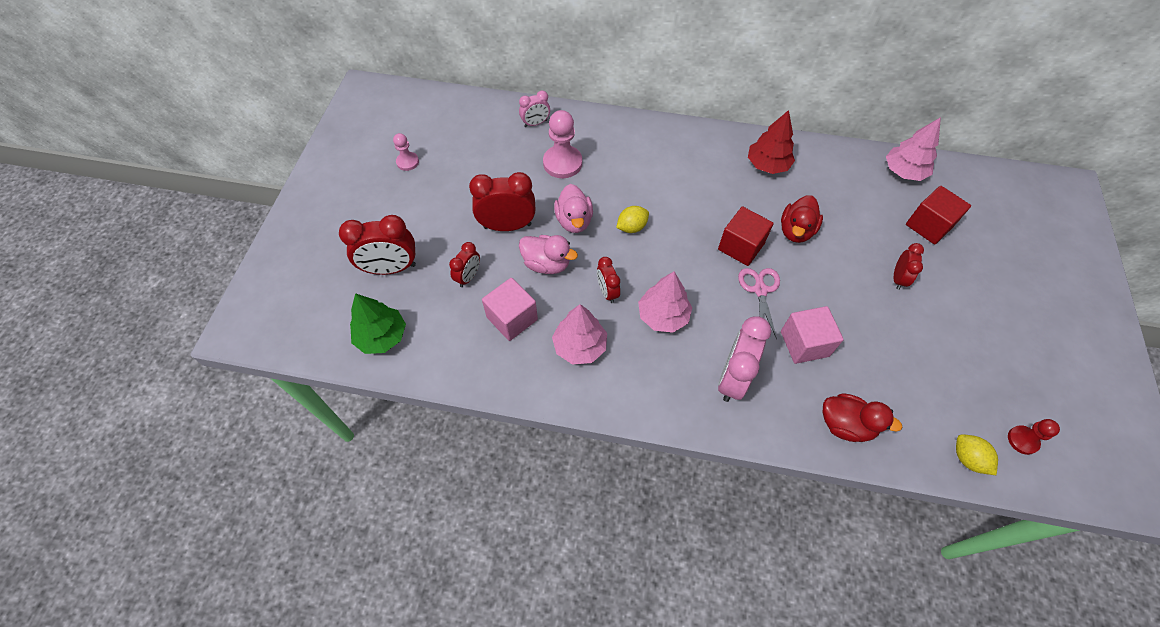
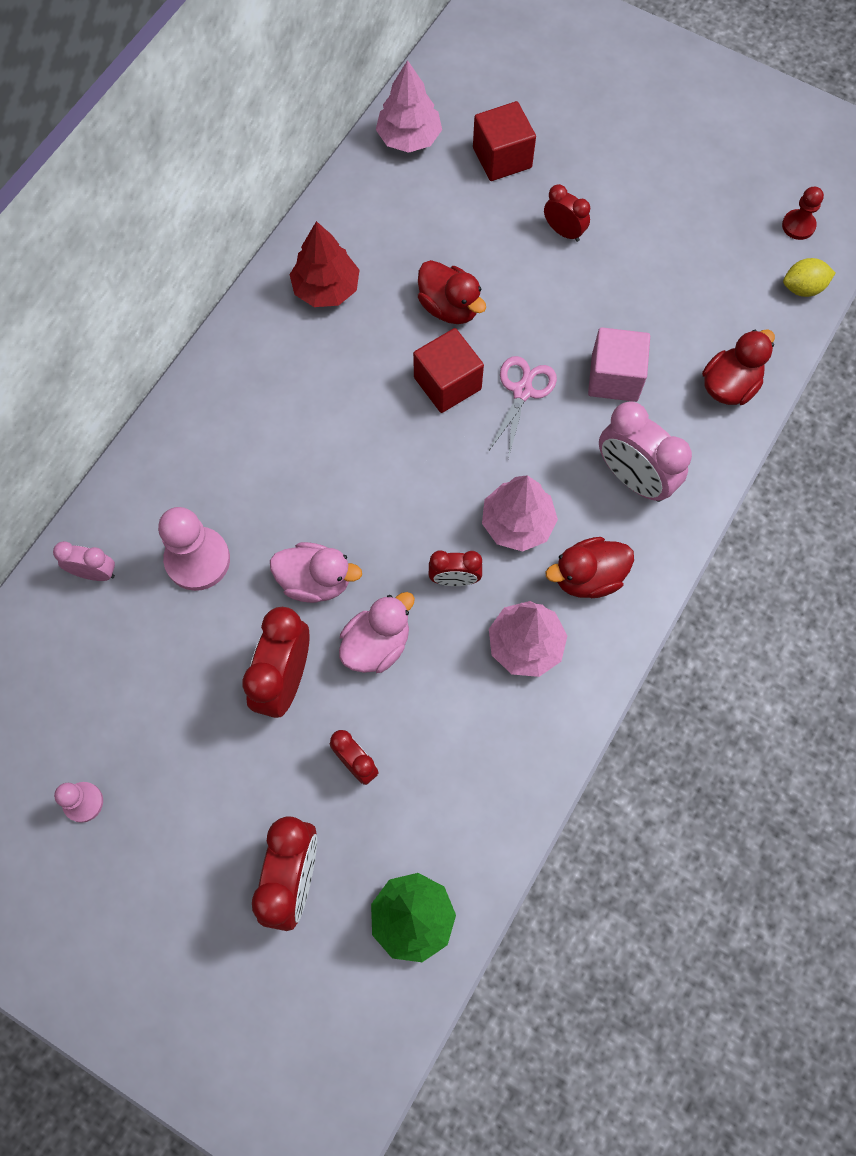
camera: 70 degrees left, 10 degrees up
pink cube [482,278,538,341] -> none
pink clock [519,91,550,127] -> pink clock turned 75 degrees counterclockwise [53,541,115,581]
yellow lemon [616,206,649,233] -> none
pink scissors [738,268,780,339] -> pink scissors turned 90 degrees clockwise [488,356,557,459]
none -> red duck [546,537,634,598]

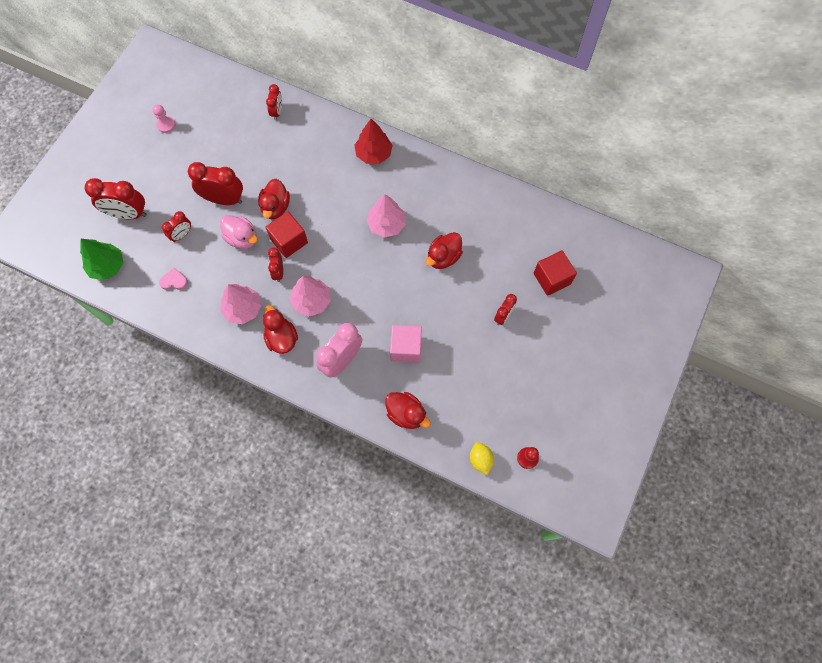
camera: 85 degrees right, 0 degrees up
pink clock [53,541,115,581] -> red clock [266,84,282,120]
pink pawn [158,507,230,591] -> none
pink duck [270,542,362,603] -> red duck [258,179,290,219]
red tree [289,221,359,307] -> red tree moved to [354,119,393,164]
pink tree [376,60,442,153] -> pink tree moved to [367,194,406,238]
red cube [413,328,484,413] -> red cube moved to [265,212,308,258]
pink scissors [488,356,557,459] -> none
none -> pink heart [159,268,188,290]

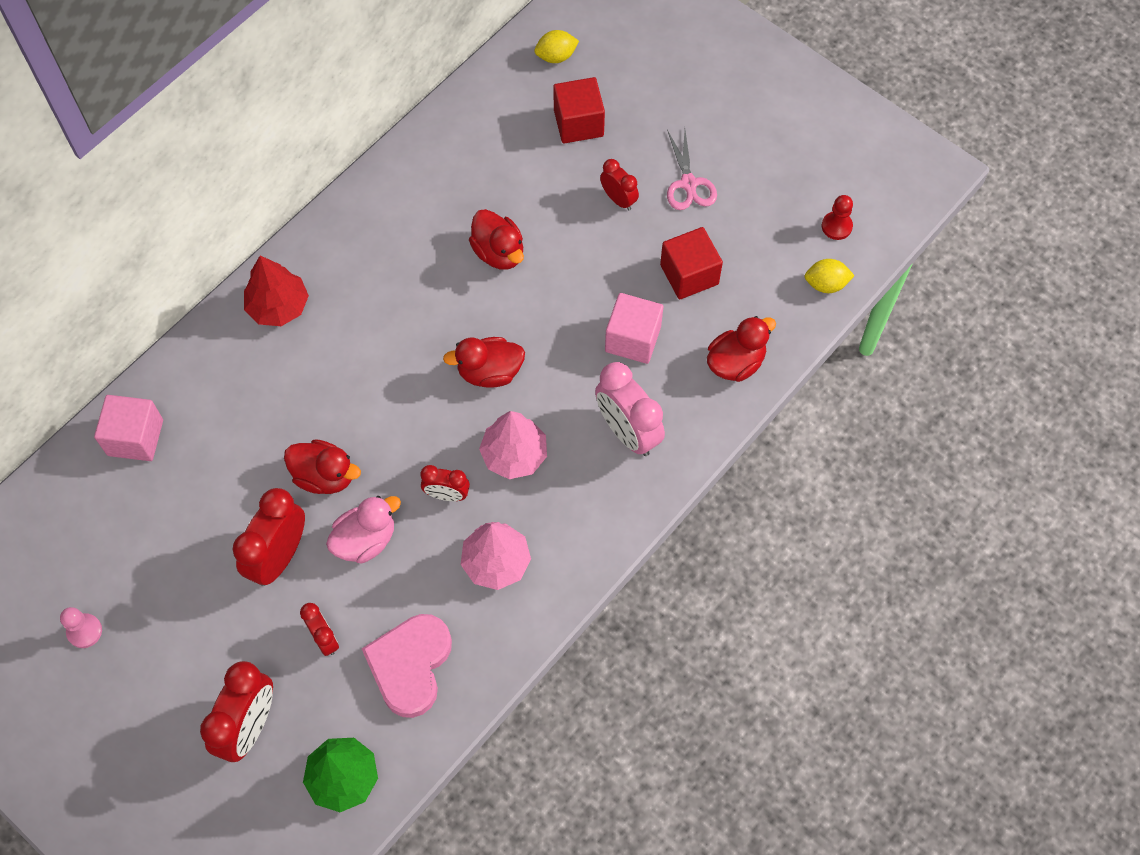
camera: 75 degrees left, 5 degrees down
pink heart [159,268,188,290] -> pink heart [362,614,452,718], size x2.11
red duck [263,305,298,354] -> red duck moved to [443,337,525,388]
red cube [265,212,308,258] -> red cube moved to [660,227,723,299]
red clock [266,84,282,120] -> pink cube [94,395,163,461]
pink tree [367,194,406,238] -> none
none -> yellow lemon [534,30,579,63]
none -> pink scissors [667,130,717,210]

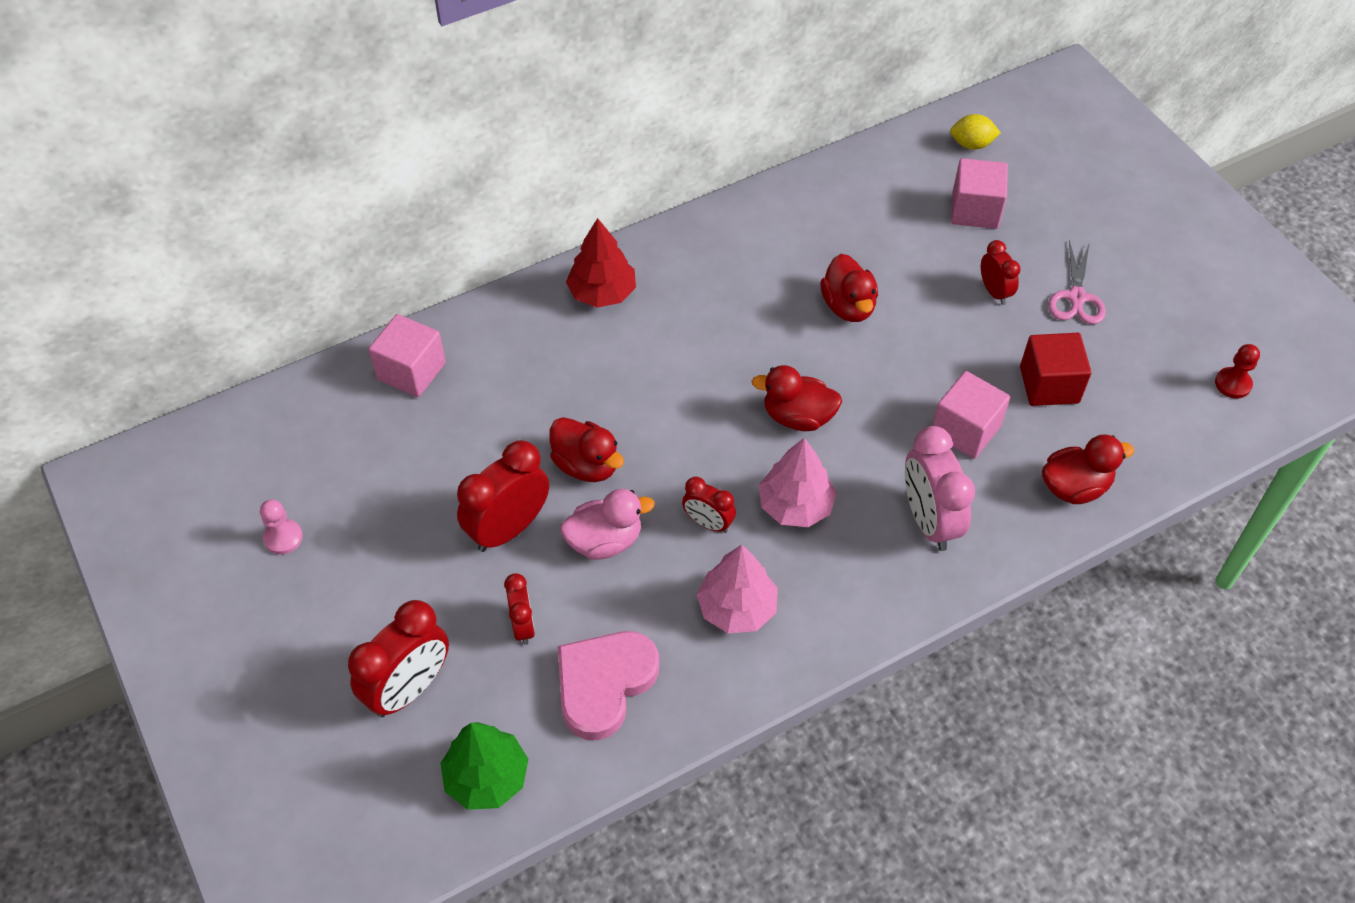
camera: 20 degrees right, 10 degrees down
red cube [553,77,605,143] -> pink cube [951,158,1008,229]
yellow lemon [804,259,855,293] -> none

